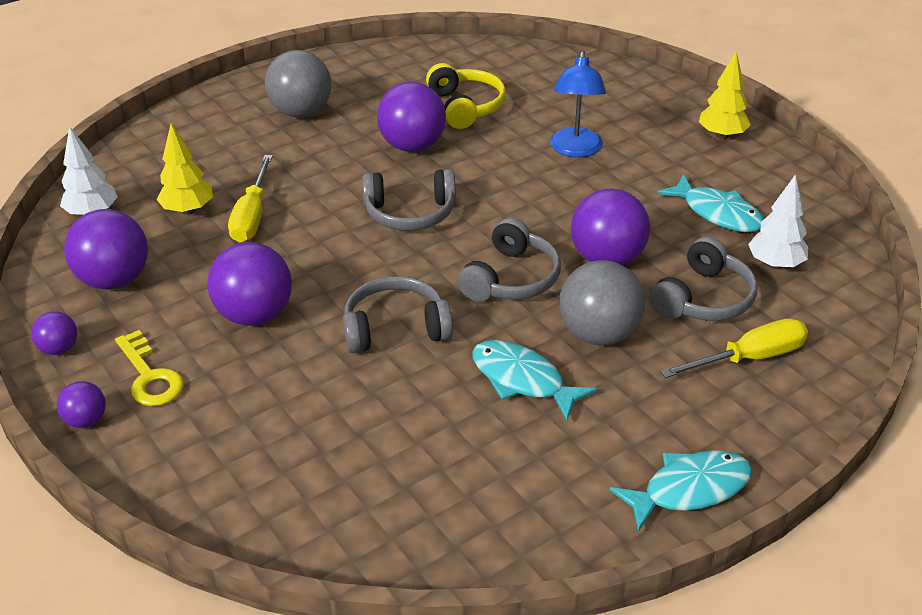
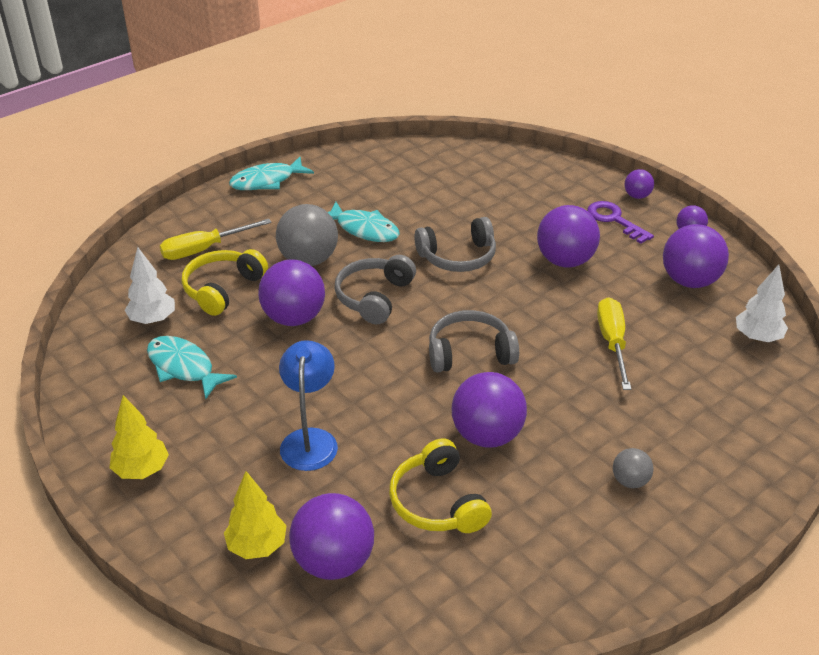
camera: 175 degrees right, 0 degrees up
yellow key [115,330,184,406] -> purple key [587,201,654,244]
yellow tree [156,123,213,215] -> yellow tree moved to [224,471,287,559]
grey ball [265,50,332,117] -> grey ball [613,448,653,488], size x0.51
grey headphones [649,236,758,321] -> yellow headphones [182,249,268,316]
none -> purple ball [289,493,374,580]

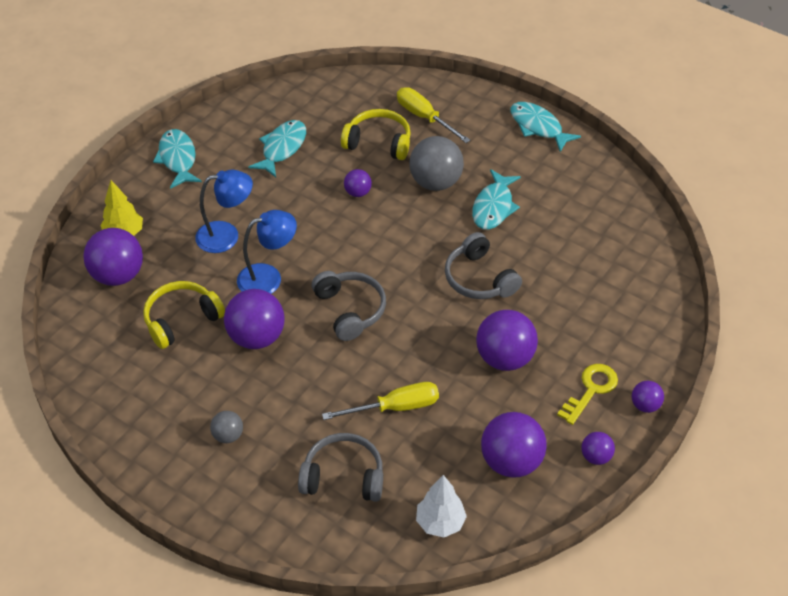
camera: 75 degrees right, 10 degrees up
yellow tree [110,395,169,479] -> turquoise fish [153,129,202,189]
white tree [125,247,175,324] -> none
purple ball [258,260,325,326] -> purple ball [344,169,372,197], size x0.51
grey headphones [335,255,416,324] -> grey headphones moved to [298,433,383,502]
purple key [587,201,654,244] -> yellow key [557,364,618,425]
none -> blue lamp [237,210,297,294]

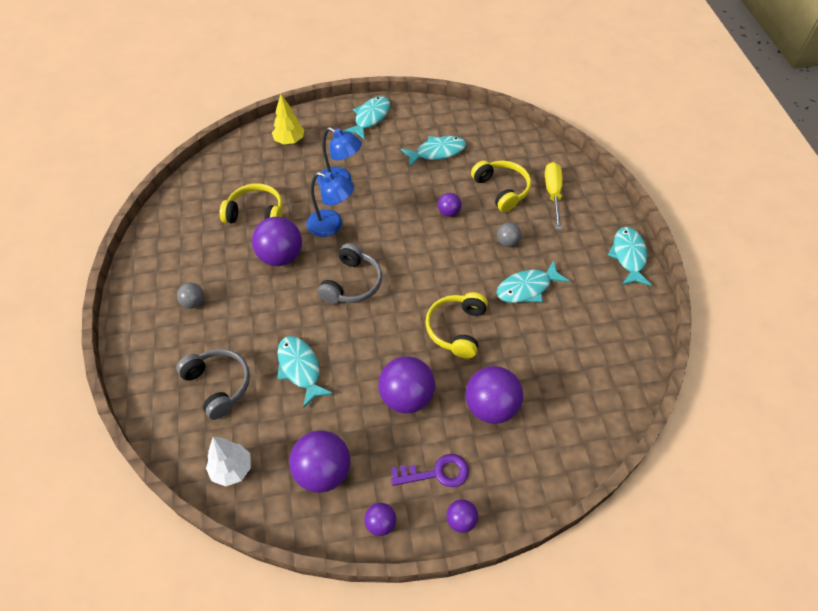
camera: 45 degrees right, 5 degrees up
purple ball [83,228,143,286] -> purple ball moved to [465,366,523,424]
yellow screwdriver [322,382,439,420] -> turquoise fish [277,336,333,408]
grey ball [409,136,464,191] -> grey ball [497,222,522,247], size x0.51
grey headphones [445,232,522,299] -> yellow headphones [425,292,488,359]
yellow key [557,364,618,425] -> purple key [391,454,469,487]

